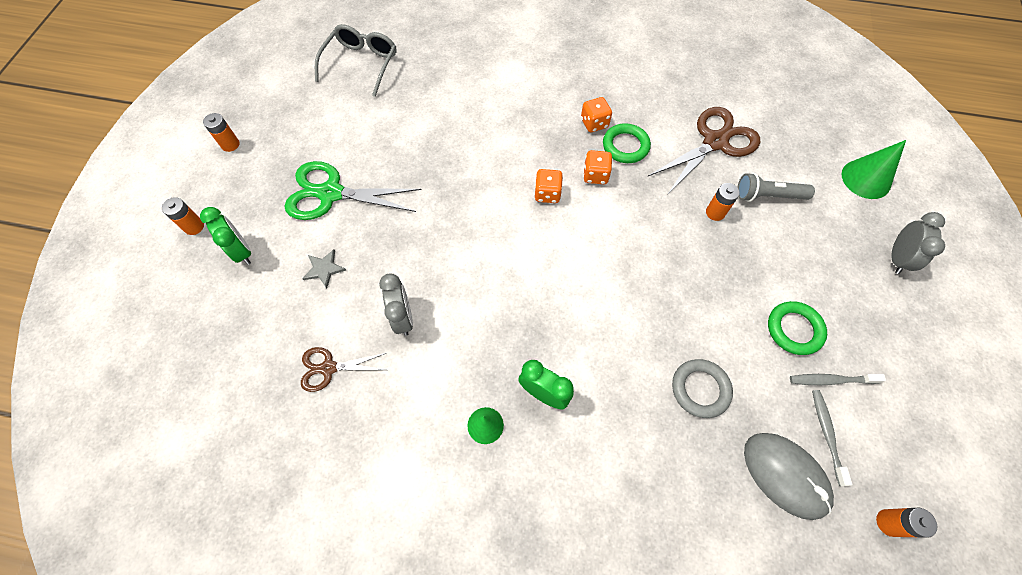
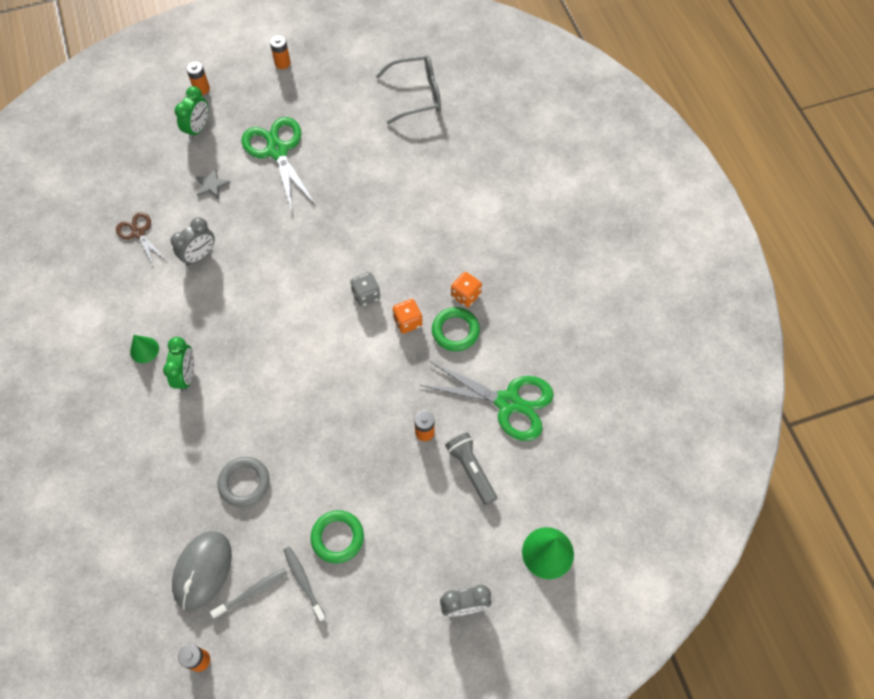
camera: 60 degrees right, 0 degrees up
orange dice [535,169,563,203] -> grey dice [350,272,380,306]
brown scissors [647,107,760,195] -> green scissors [420,361,554,441]

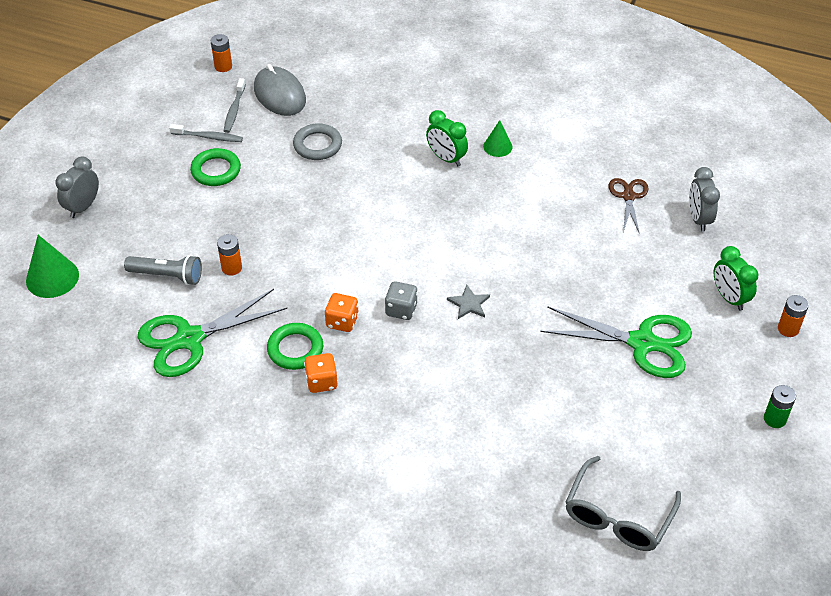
camera: 130 degrees right, 15 degrees down
brown scissors [116,212,166,266] -> brown scissors turned 90 degrees counterclockwise [608,178,649,234]
grey clock [171,217,215,266] -> grey clock moved to [689,167,720,231]
grey star [196,169,230,199] -> grey star moved to [447,285,490,319]
orange battery [270,35,291,69] -> green battery [764,385,796,428]

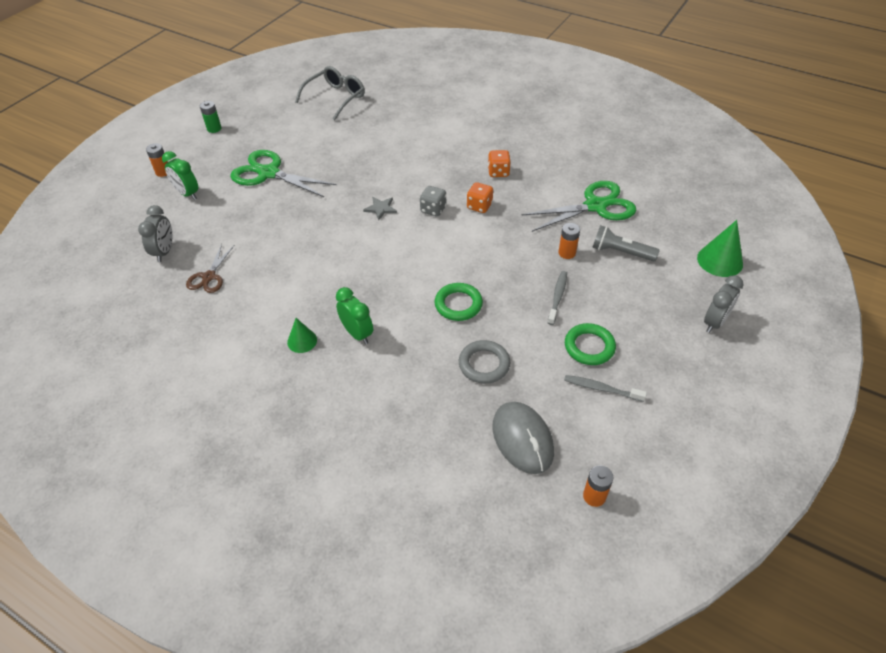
camera: 170 degrees left, 0 degrees up
grey toothbrush [224,78,246,133] -> grey toothbrush moved to [548,271,567,325]
green ring [267,323,323,370] -> green ring moved to [435,283,483,321]
green clock [714,246,758,311] -> green clock turned 150 degrees clockwise [162,151,198,200]

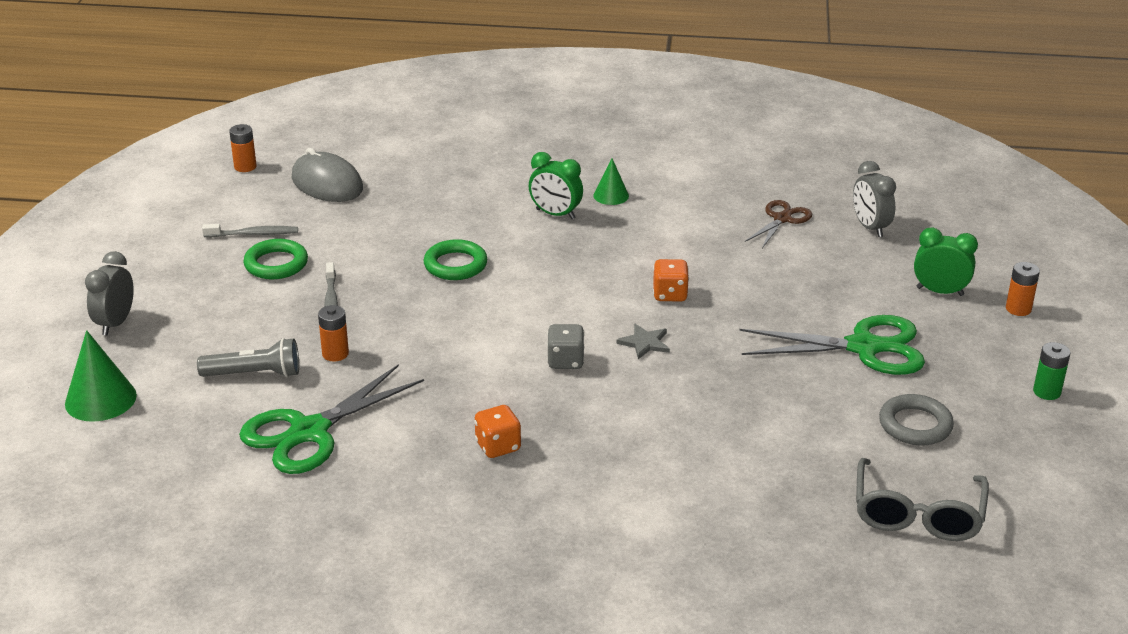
camera: 155 degrees right, 15 degrees down
brown scissors [186,244,235,293] -> brown scissors turned 45 degrees clockwise [745,200,812,248]
grey ring [459,340,510,384] -> grey ring moved to [879,394,954,445]
orange dice [467,182,493,213] -> orange dice moved to [653,259,689,301]

